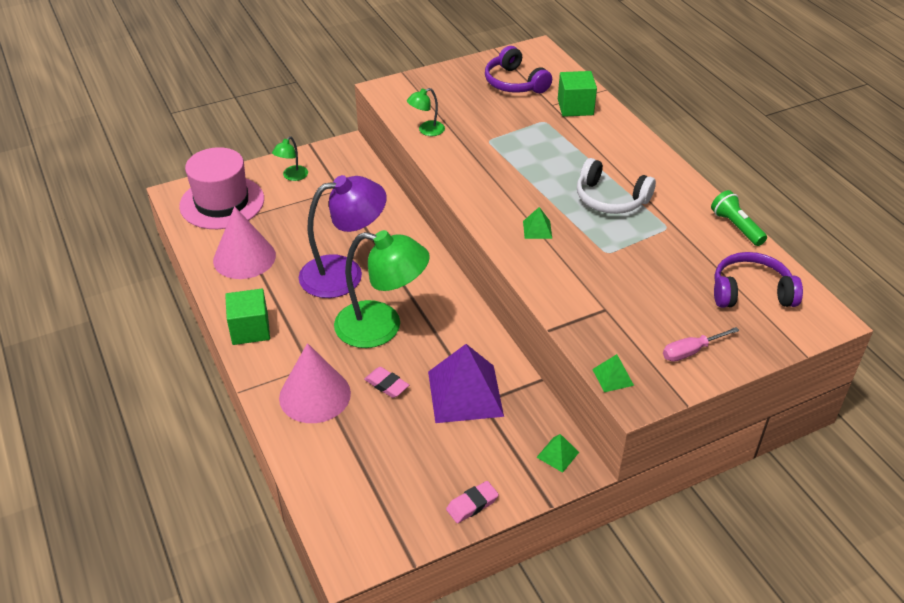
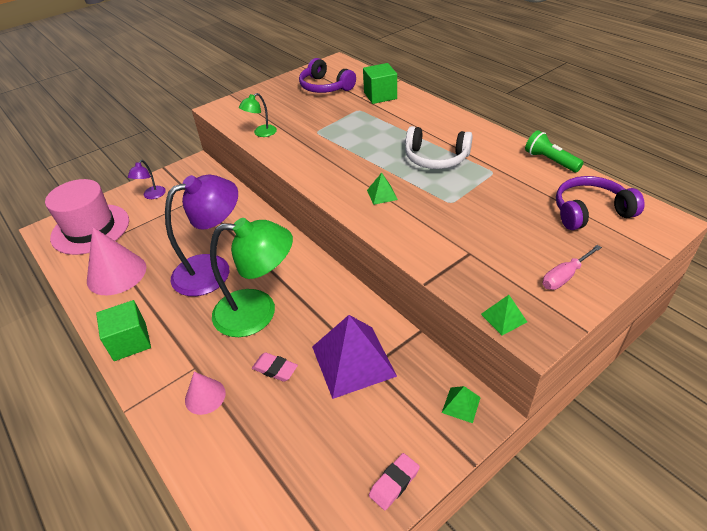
camera: 10 degrees left, 0 degrees up
green lamp [272,136,308,181] -> purple lamp [128,160,166,199]
pink cone [279,343,351,423] -> pink cone [185,372,226,415], size x0.56

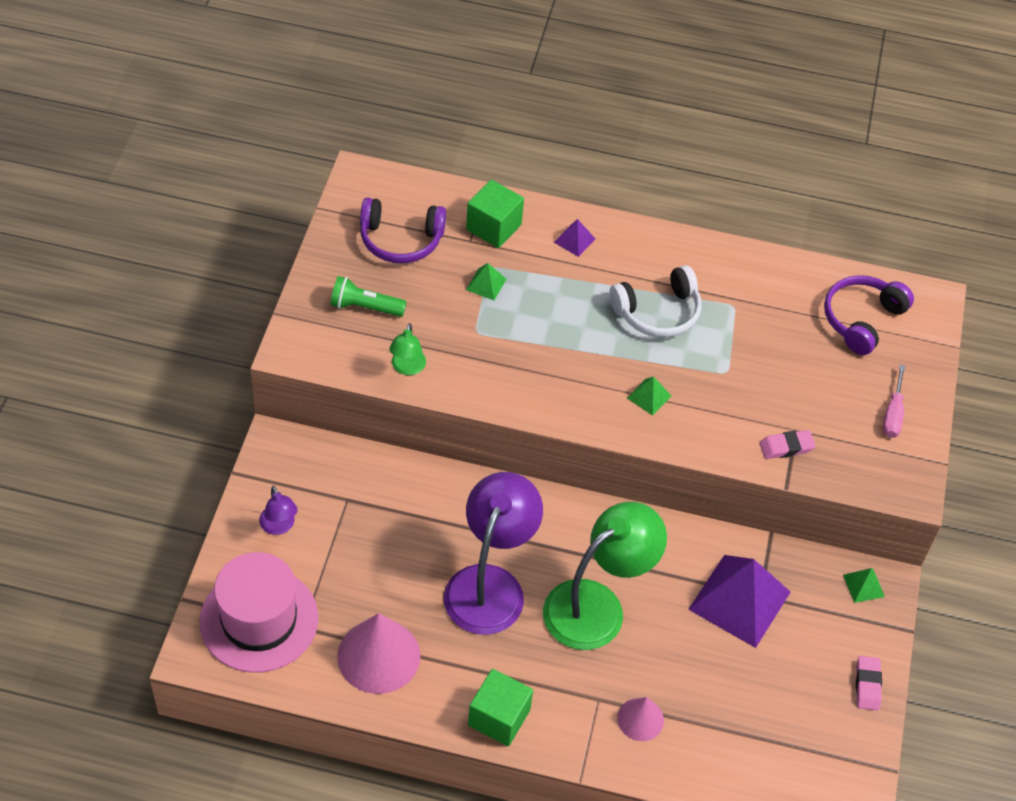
camera: 45 degrees left, 10 degrees up
pink eraser [252,352,298,382] -> pink eraser moved to [760,430,816,459]
green pyramid [481,295,527,335] -> green pyramid moved to [466,263,506,300]
green flashlight [525,130,584,172] -> green flashlight moved to [330,276,406,317]
none -> purple pyramid [554,219,595,257]

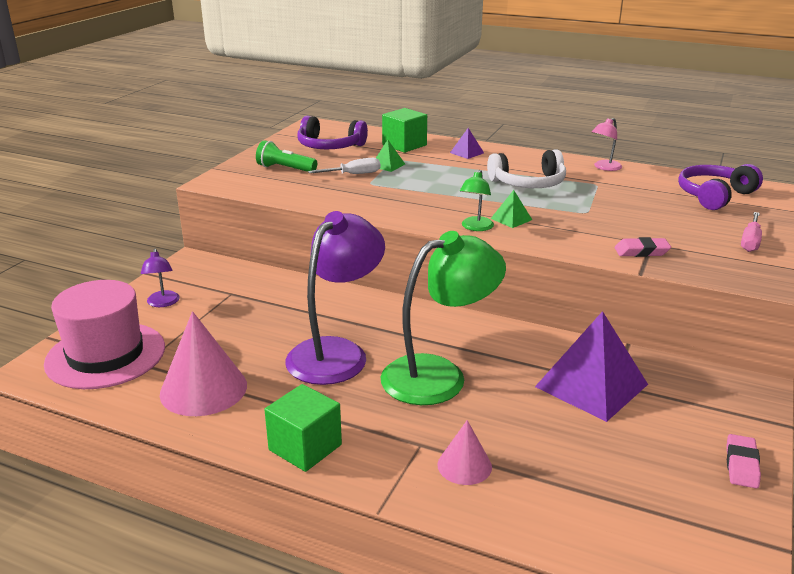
camera: 15 degrees right, 25 degrees down
green lamp [389,323,426,375] -> green lamp moved to [460,170,494,231]
green pyramid [843,568,885,603] -> none
none -> white screwdriver [308,158,380,174]
none -> pink lamp [592,118,622,171]

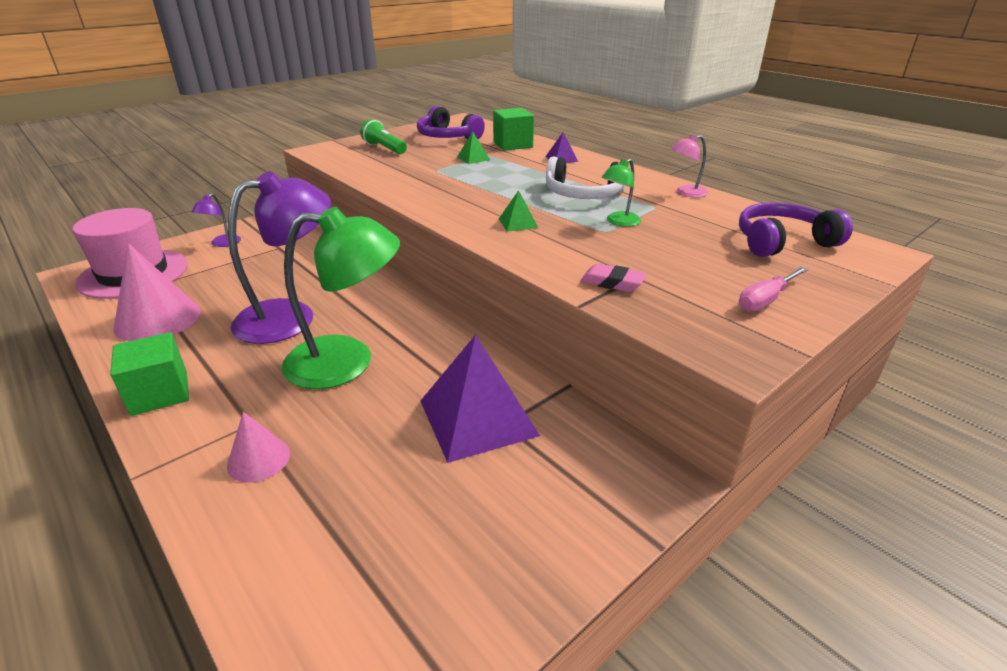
camera: 25 degrees right, 5 degrees up
white screwdriver [308,158,380,174] -> none
green lamp [460,170,494,231] -> green lamp moved to [601,159,641,227]
pink eraser [726,434,761,489] -> none

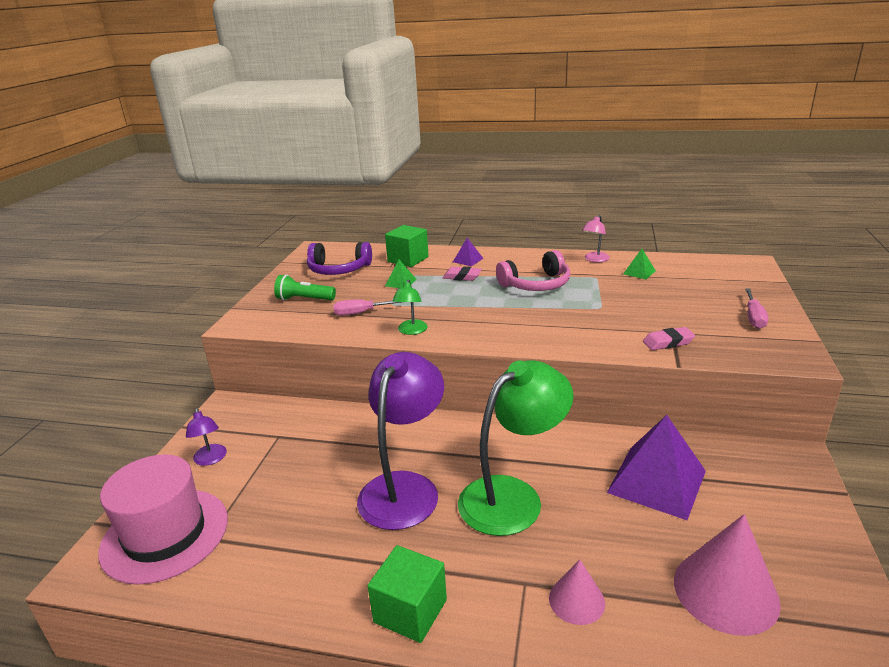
camera: 35 degrees left, 5 degrees down
pink cone [113,243,200,341] -> pink cone moved to [674,514,781,636]
green pyramid [499,190,538,232] -> green pyramid moved to [623,249,656,279]
white headphones [546,157,626,199] -> pink headphones [496,250,570,291]
green lamp [601,159,641,227] -> green lamp moved to [392,279,427,335]
purple headphones [739,202,853,257] -> none
none -> pink screwdriver [333,299,401,316]
none -> pink eraser [443,267,482,281]

